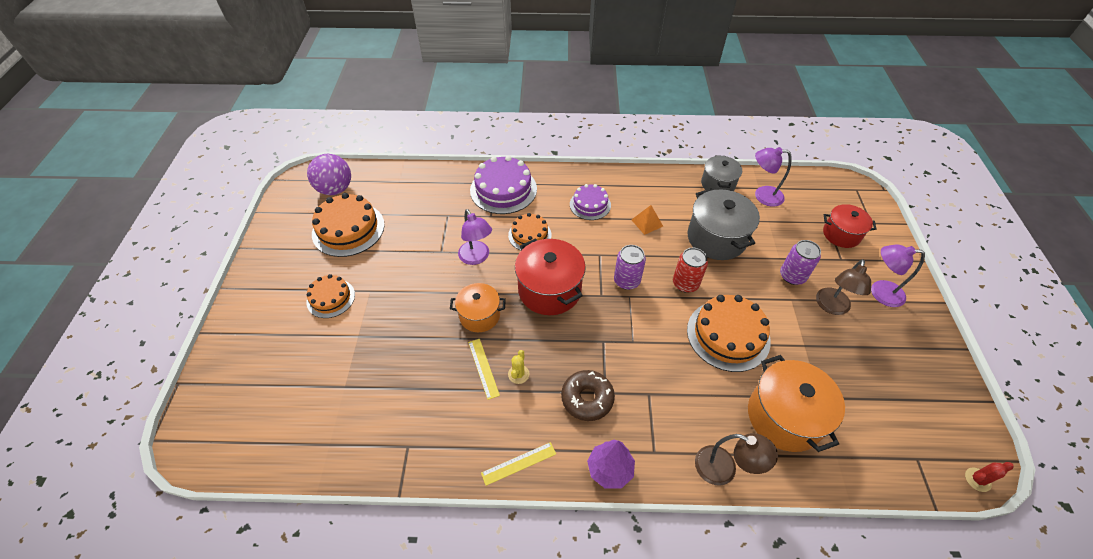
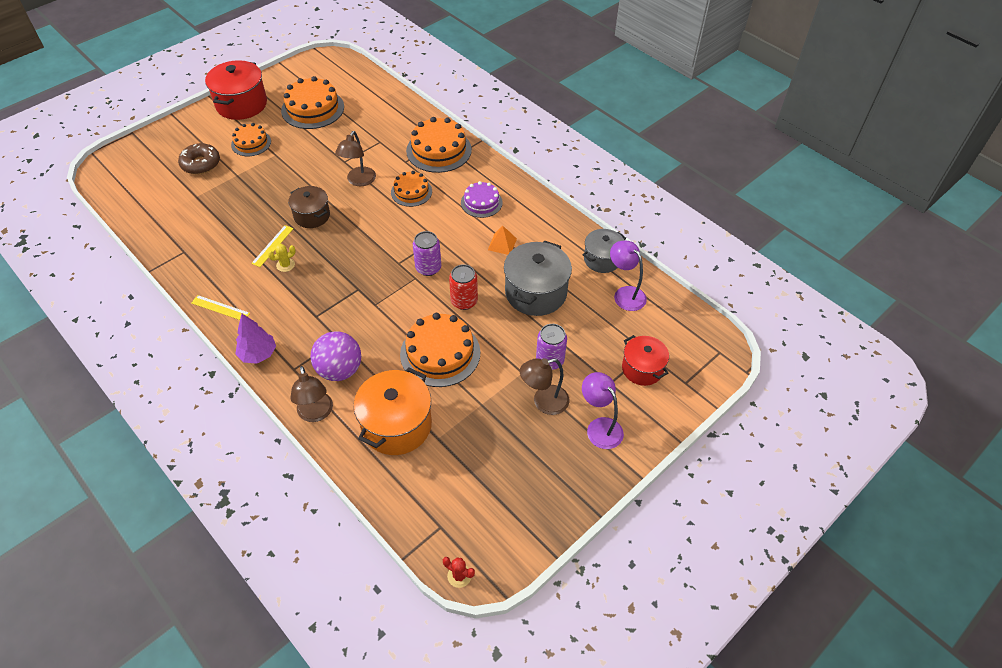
camera: 45 degrees right, 0 degrees up
purple ball [307,154,351,195] -> purple ball moved to [310,331,361,381]
orange pot [450,283,506,332] -> brown pot [288,186,330,228]
purple lamp [458,209,492,265] -> brown lamp [335,131,376,186]
purple cake [470,155,537,214] -> orange cake [406,117,472,173]
red pot [515,238,586,315] -> red pot moved to [205,60,267,120]
brown donut [561,370,615,421] -> brown donut moved to [178,143,220,175]

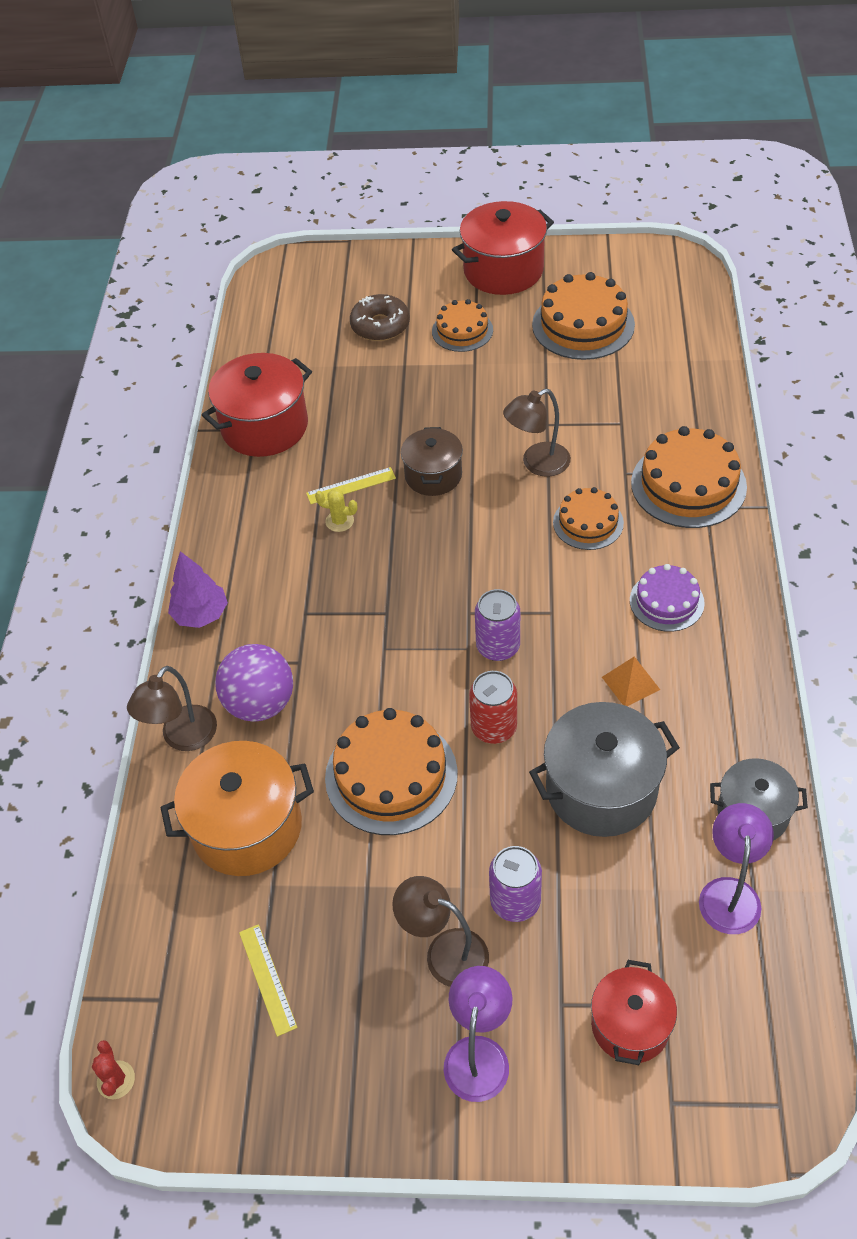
camera: 50 degrees right, 0 degrees up
yellow ruler [191,295,250,320] -> yellow ruler moved to [239,924,298,1037]
none -> red pot [202,353,312,457]

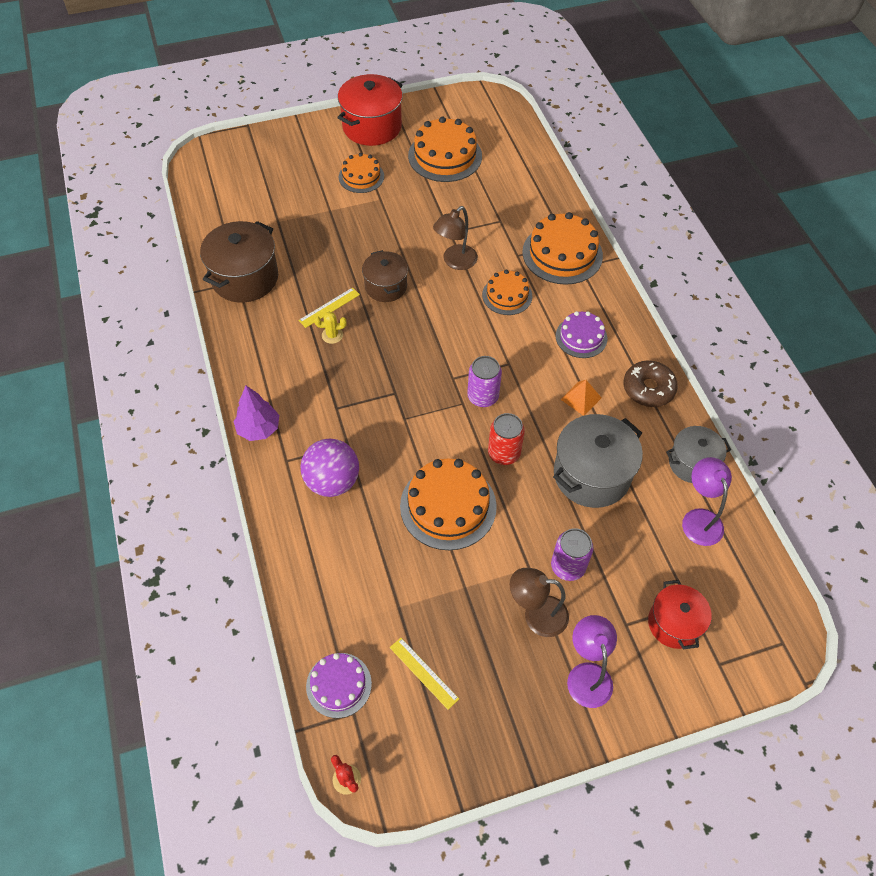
camera: 25 degrees left, 5 degrees up
brown lamp [127,666,217,751] -> none
orange pot [160,741,314,876] -> none
red pot [202,353,312,457] -> brown pot [200,221,278,303]
brown donut [350,294,410,341] -> brown donut moved to [623,360,678,407]
none -> purple cake [306,653,372,718]

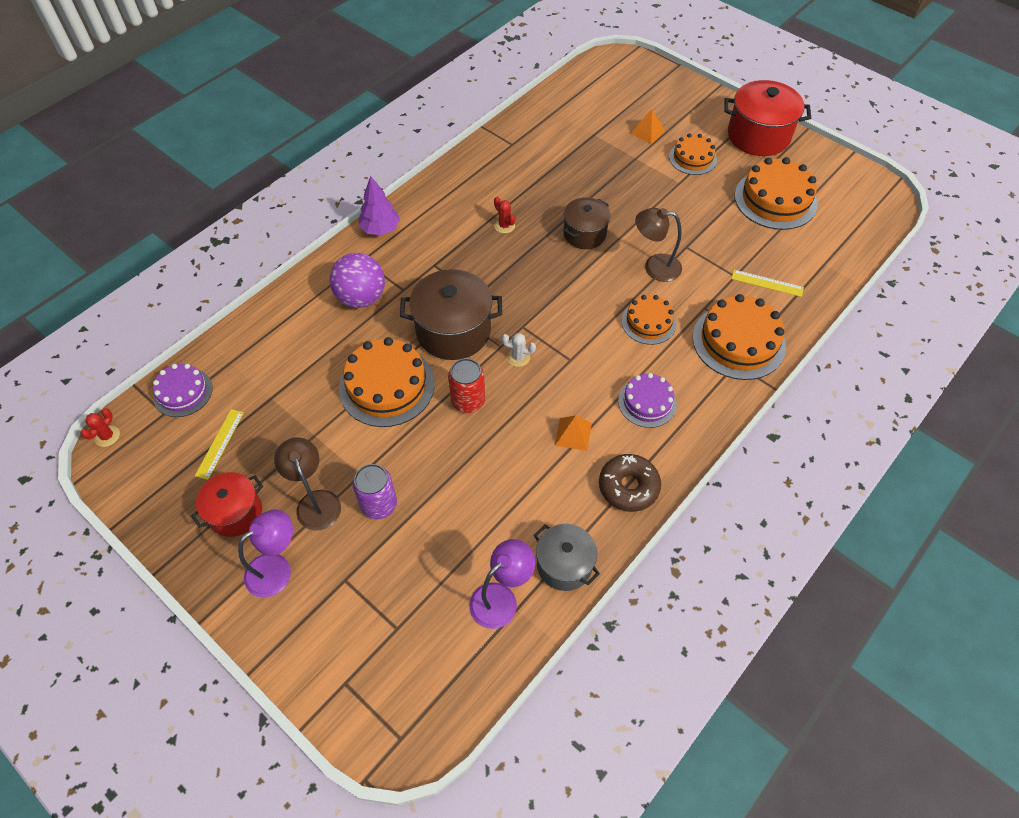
camera: 60 degrees right, 0 degrees up
brown pot [200,221,278,303] -> brown pot moved to [400,269,502,360]
yellow ruler [298,287,360,328] -> yellow ruler moved to [731,270,804,297]
yellow cactus [314,312,347,344] -> red cactus [494,197,515,234]
purple can [467,356,502,407] -> white cactus [502,333,536,367]
grey pot [553,414,643,508] -> none
red pot [648,580,712,650] -> red pot moved to [191,472,263,537]
none -> orange pyramid [630,109,665,144]

